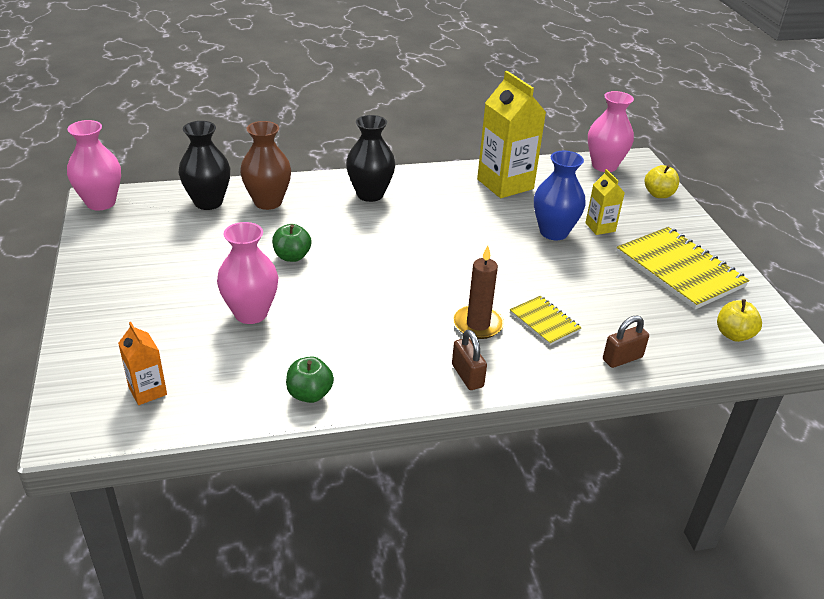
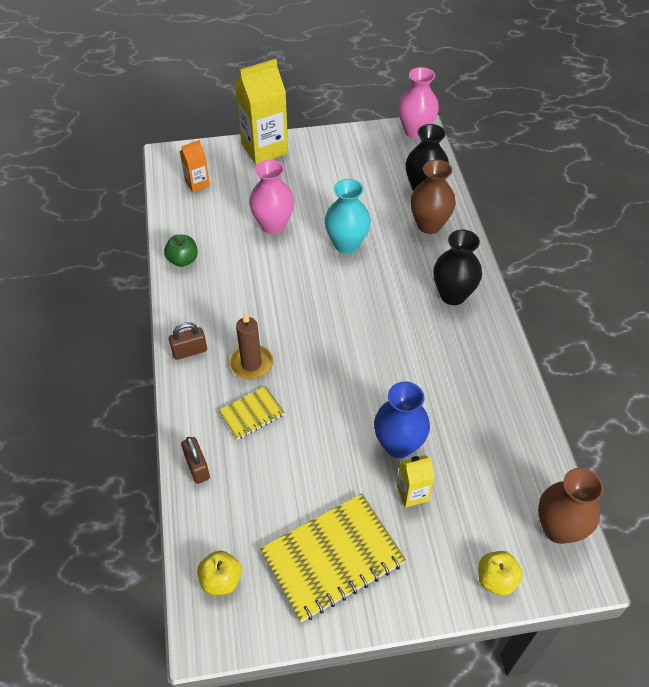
camera: 95 degrees right, 15 degrees up
green apple [272,224,311,262] -> turquoise vase [325,179,371,254]
yellow carton [477,71,546,198] -> yellow carton moved to [235,59,288,165]
pink vase [588,91,634,172] -> brown vase [538,468,604,544]

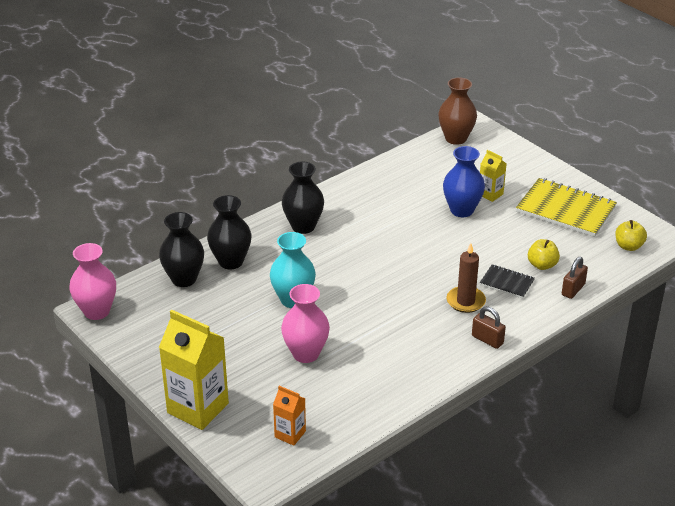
camera: 120 degrees left, 15 degrees down
green apple [164,235,198,267] -> none
yellow notebook [218,386,285,440] -> black notebook [480,265,535,299]
brown vase [410,160,456,234] -> black vase [207,195,251,270]
yellow apple [478,551,523,596] -> yellow apple moved to [528,239,560,270]

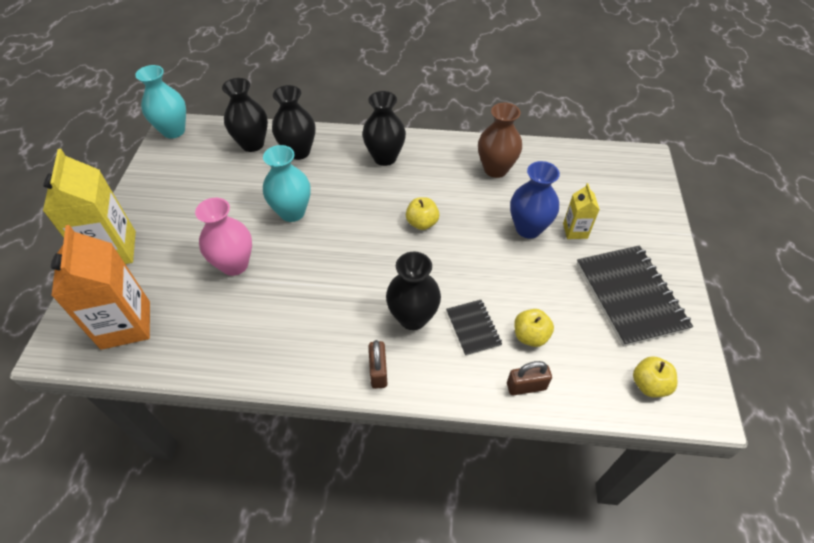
camera: 45 degrees right, 15 degrees up
pink vase [69,243,116,320] -> turquoise vase [135,65,186,139]
orange carton [273,386,306,446] -> orange carton [51,225,150,350], size x1.97
brown vase [438,77,477,145] -> brown vase moved to [478,103,522,178]
brown candle [447,243,486,313] -> black vase [386,252,441,330]
yellow notebook [516,178,617,237] -> black notebook [577,245,693,347]
none -> yellow apple [406,197,439,230]

